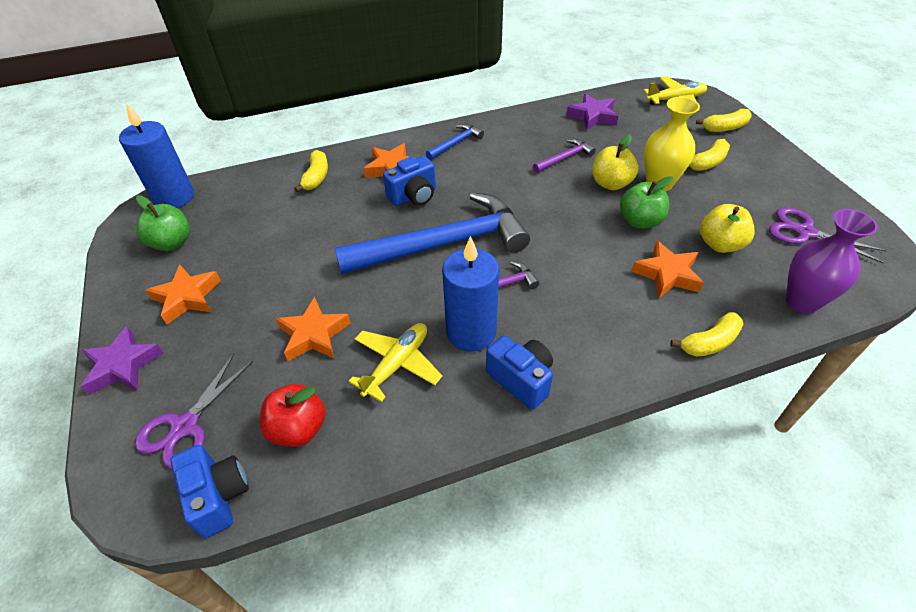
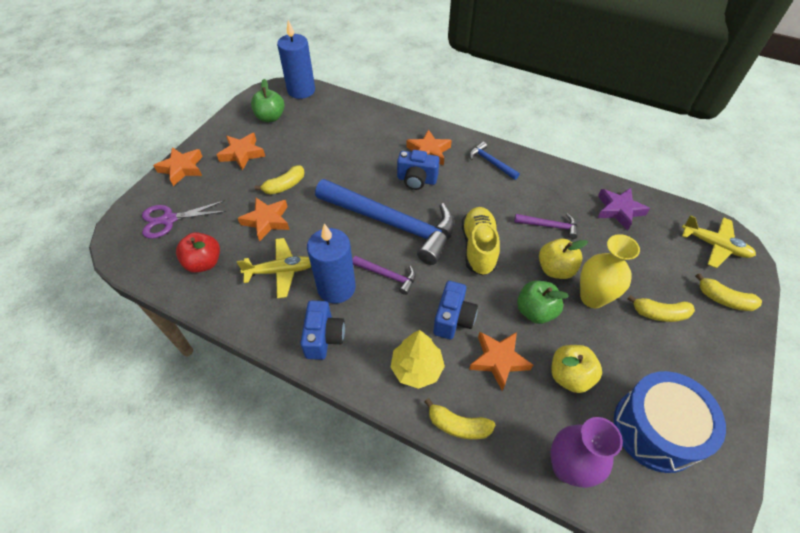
camera: 45 degrees right, 5 degrees up
purple star [80,326,164,395] -> orange star [153,147,203,186]
blue camera [171,445,249,538] -> blue camera moved to [433,281,478,339]
yellow banana [294,150,328,192] -> yellow banana moved to [255,165,304,195]
blue hammer [426,124,484,160] -> blue hammer turned 135 degrees counterclockwise [469,142,520,180]
purple scissors [769,207,887,264] -> blue drum [614,371,726,473]
none -> yellow tree [391,330,445,389]
none -> yellow shoe [462,207,500,276]

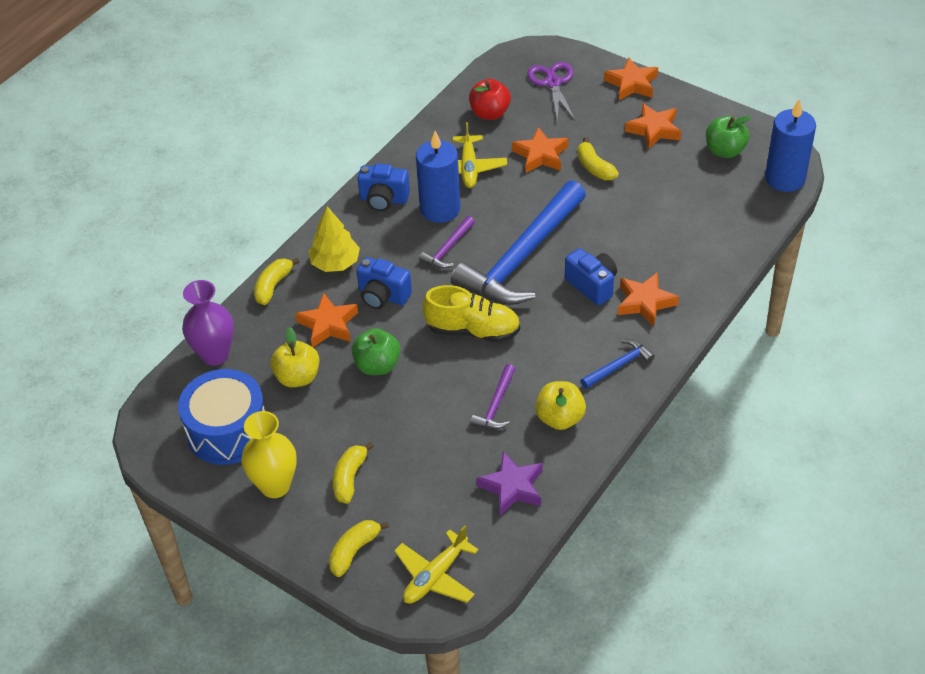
camera: 100 degrees right, 5 degrees down
blue camera [397,150,440,190] -> blue camera turned 120 degrees clockwise [565,248,617,306]
yellow apple [539,239,588,279] -> yellow apple moved to [535,381,586,430]
yellow vase [580,234,640,308] -> yellow vase moved to [241,411,297,498]

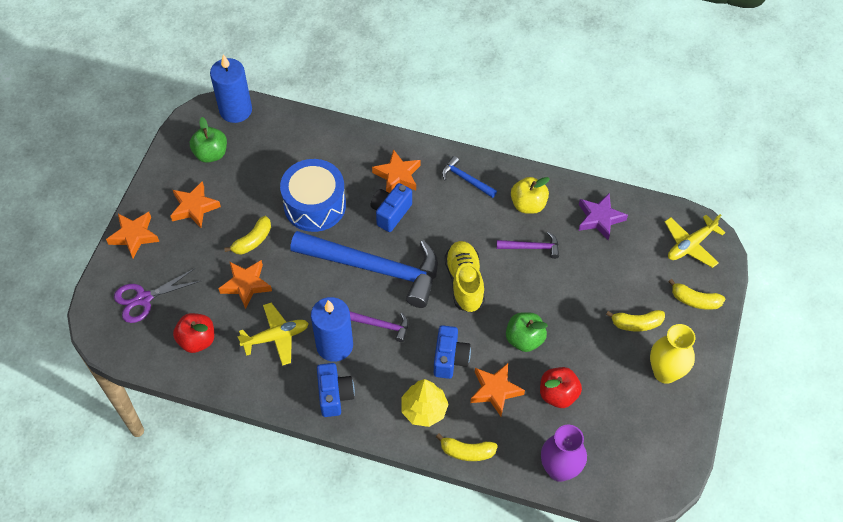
camera: 110 degrees left, 10 degrees up
blue drum [178,369,265,465] -> blue drum moved to [280,159,346,232]
yellow apple [271,327,319,387] -> red apple [540,367,582,408]
yellow plane [394,526,479,604] -> yellow plane turned 120 degrees clockwise [665,214,725,268]

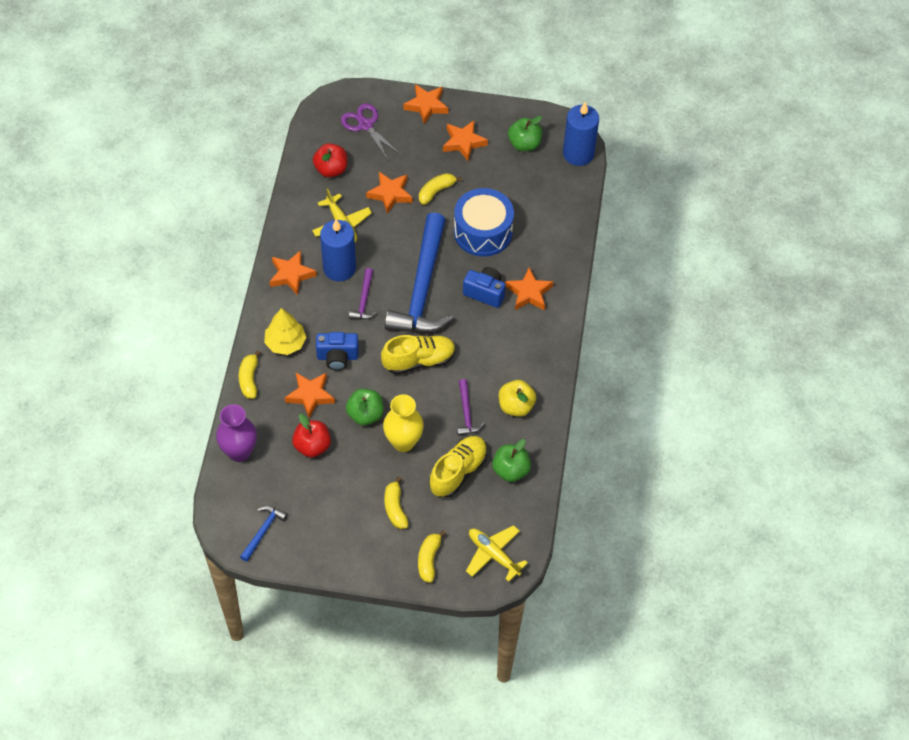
camera: 80 degrees right, 0 degrees up
yellow banana [224,216,271,255] -> yellow banana turned 105 degrees clockwise [419,173,462,205]
blue camera [317,363,355,417] -> orange star [269,250,317,296]
blue hammer [442,156,497,198] -> blue hammer moved to [240,506,288,562]
purple star [579,194,628,240] -> green apple [492,439,531,482]
yellow vase [650,324,695,384] -> yellow vase moved to [383,394,424,452]
none -> yellow shoe [430,436,488,498]

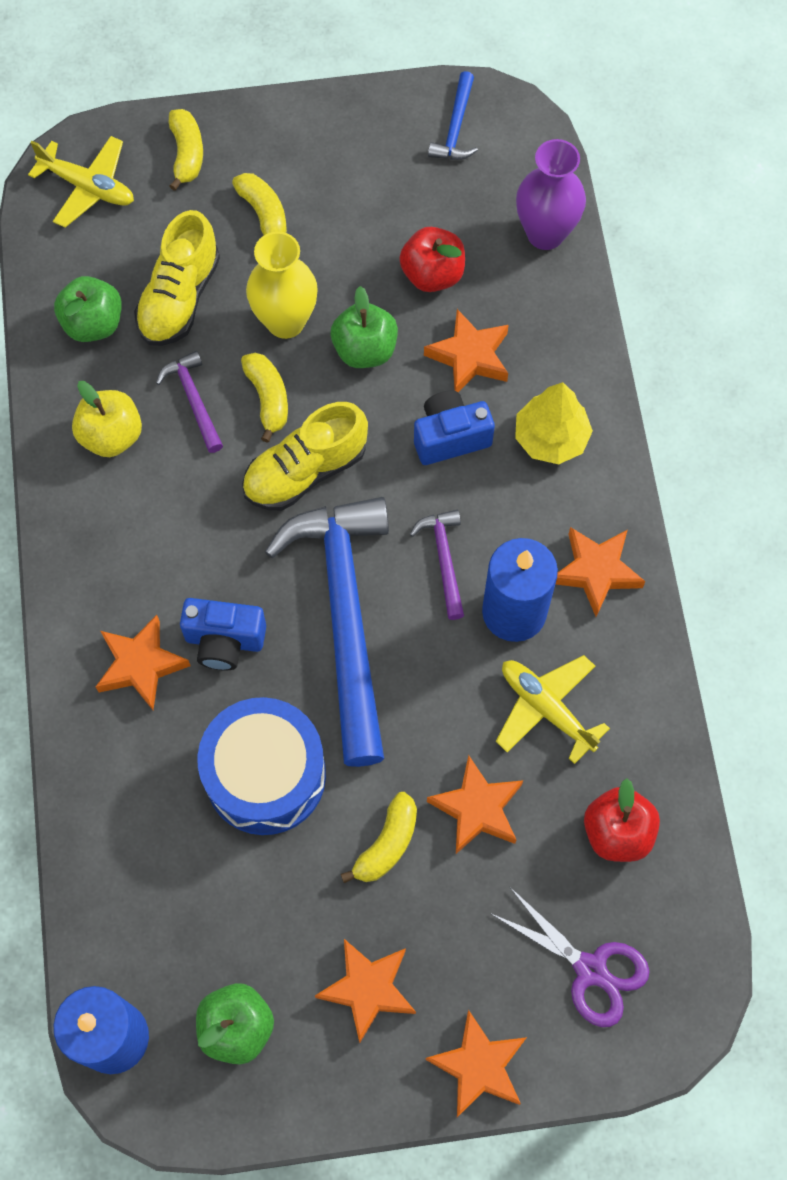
camera: 165 degrees right, 10 degrees up
yellow banana [239,350,261,399] -> yellow banana moved to [241,353,288,443]

